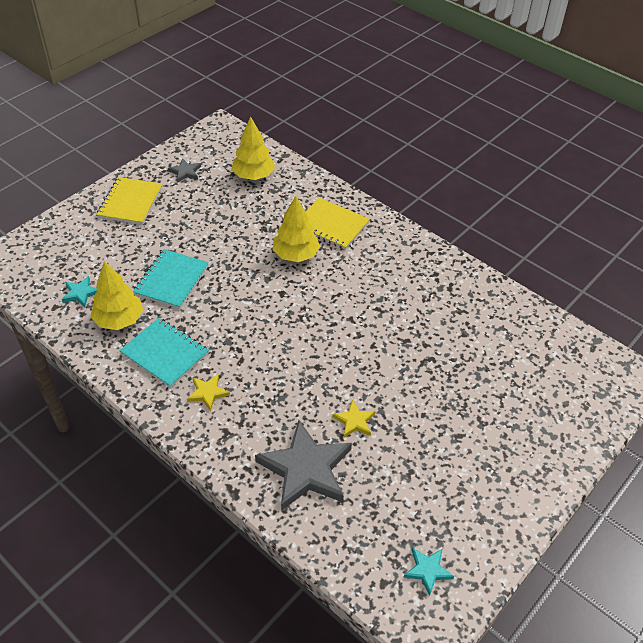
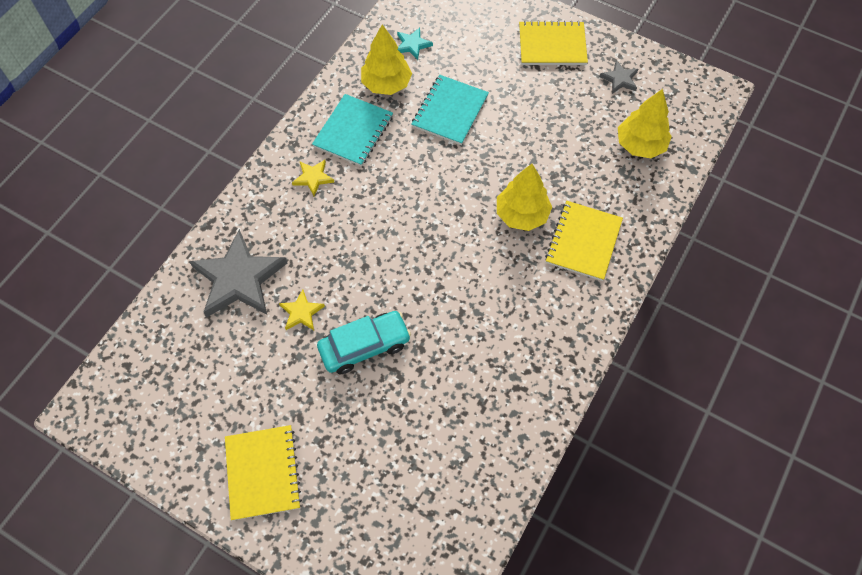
camera: 80 degrees right, 15 degrees up
turquoise notebook [133,249,209,309] -> turquoise notebook turned 75 degrees counterclockwise [411,75,489,145]
turquoise star [404,548,454,596] -> none
none -> yellow notebook [225,425,302,520]
none -> turquoise car [317,311,411,375]

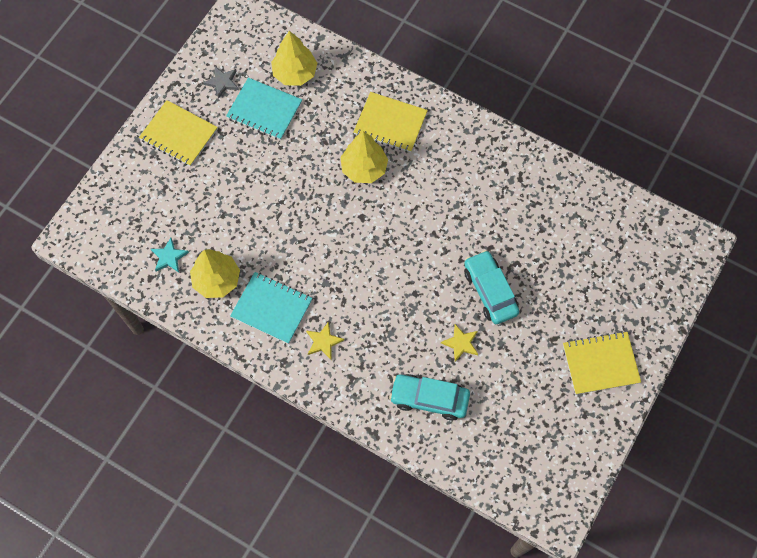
camera: 90 degrees left, 5 degrees up
grey star [189,229,287,317] -> turquoise car [389,374,470,421]
turquoise notebook [411,75,489,145] -> turquoise notebook moved to [226,78,302,140]
yellow notebook [519,21,588,65] -> yellow notebook turned 60 degrees counterclockwise [139,100,218,167]

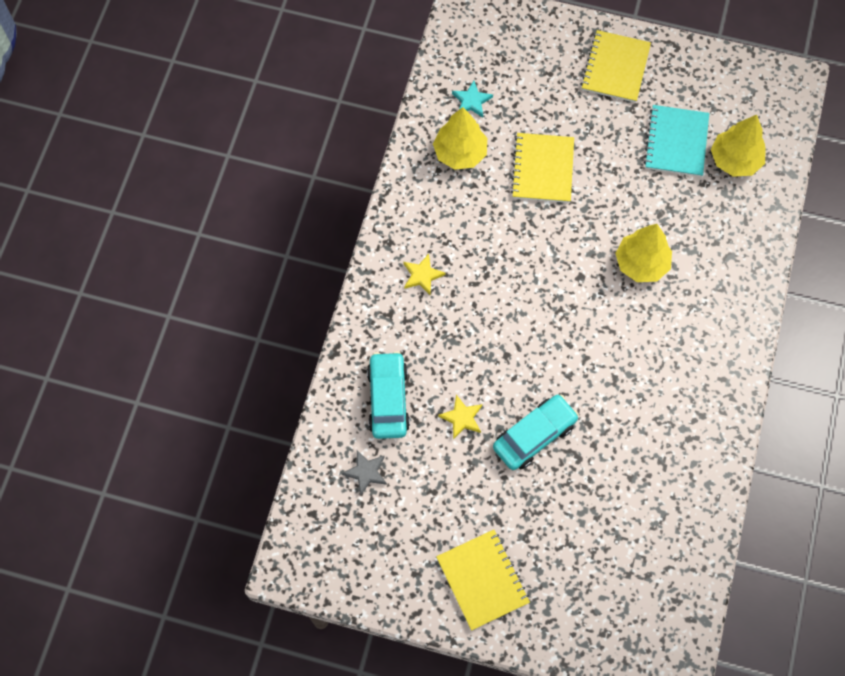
camera: 75 degrees right, 0 degrees up
grey star [204,66,239,98] -> grey star moved to [342,450,387,496]
turquoise notebook [230,272,313,344] -> none
yellow notebook [354,92,428,152] -> yellow notebook moved to [511,133,574,203]

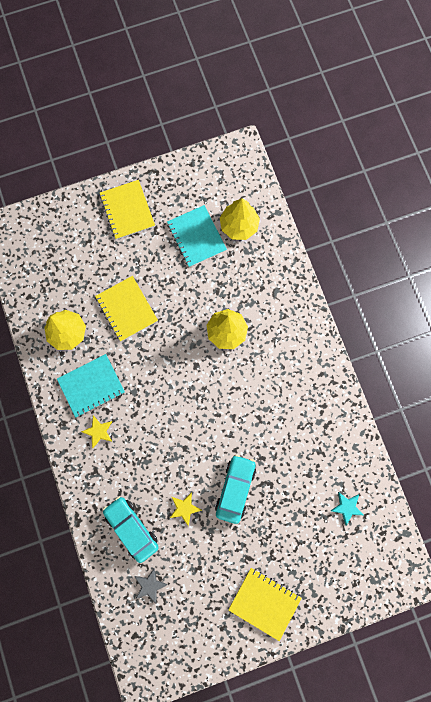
camera: 35 degrees left, 10 degrees up
turquoise star [452,80,493,118] -> turquoise star moved to [331,492,363,526]
none -> turquoise notebook [57,354,125,418]

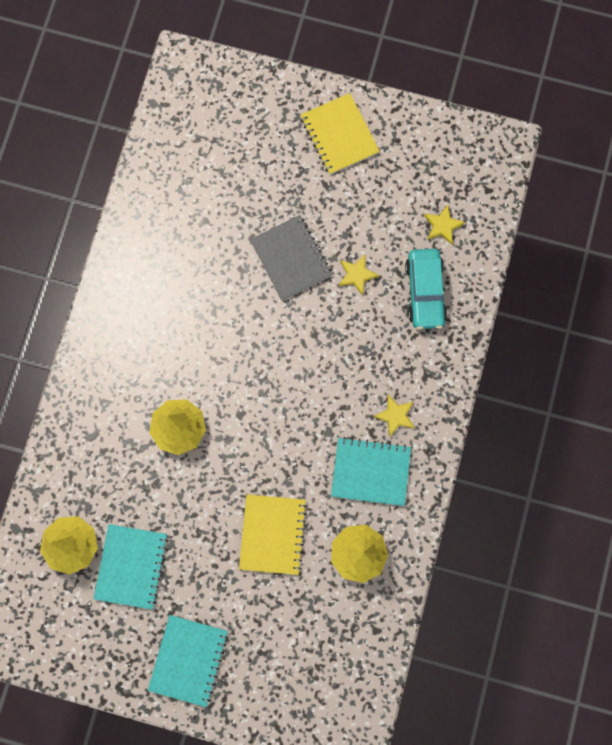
camera: 145 degrees left, 0 degrees up
yellow notebook [100,180,155,240] -> turquoise notebook [148,615,228,707]
grey star [134,568,168,604] -> yellow star [424,204,465,245]
turquoise car [215,455,256,524] -> grey notebook [250,215,332,301]
turquoise star [331,492,363,526] -> none

